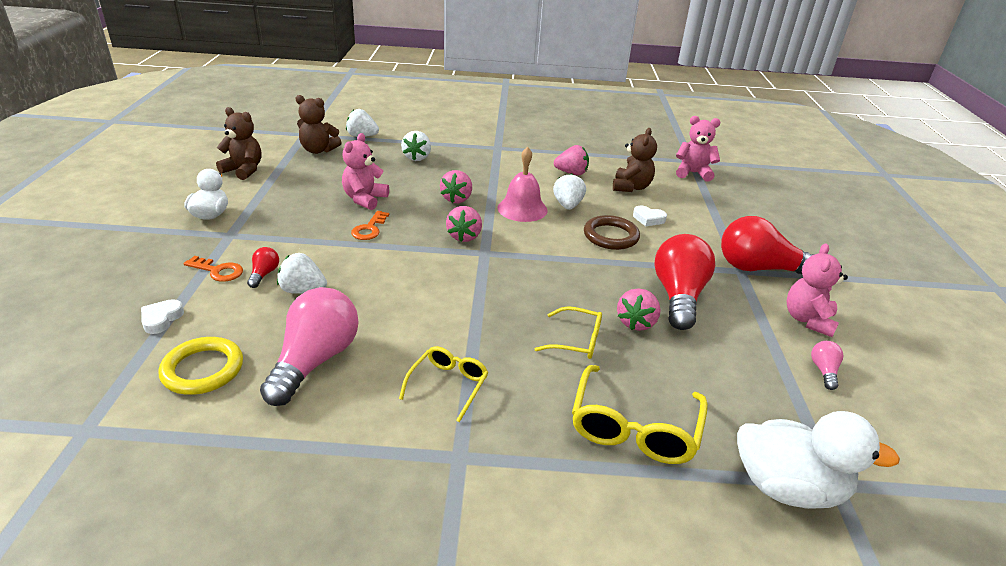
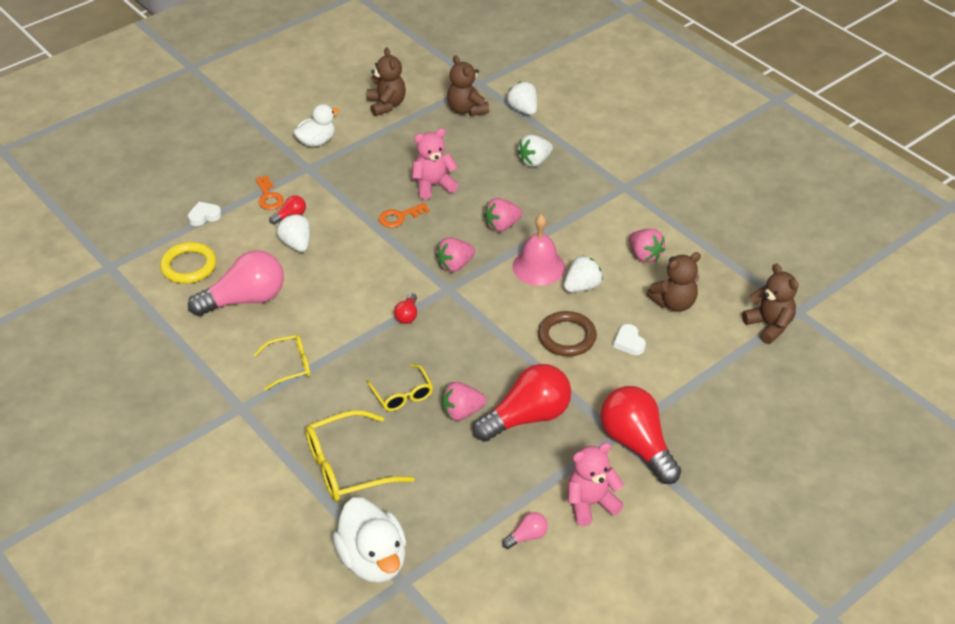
camera: 50 degrees right, 10 degrees up
pink teddy bear [676,116,721,181] -> brown teddy bear [742,263,798,344]
none -> red light bulb [394,293,417,324]

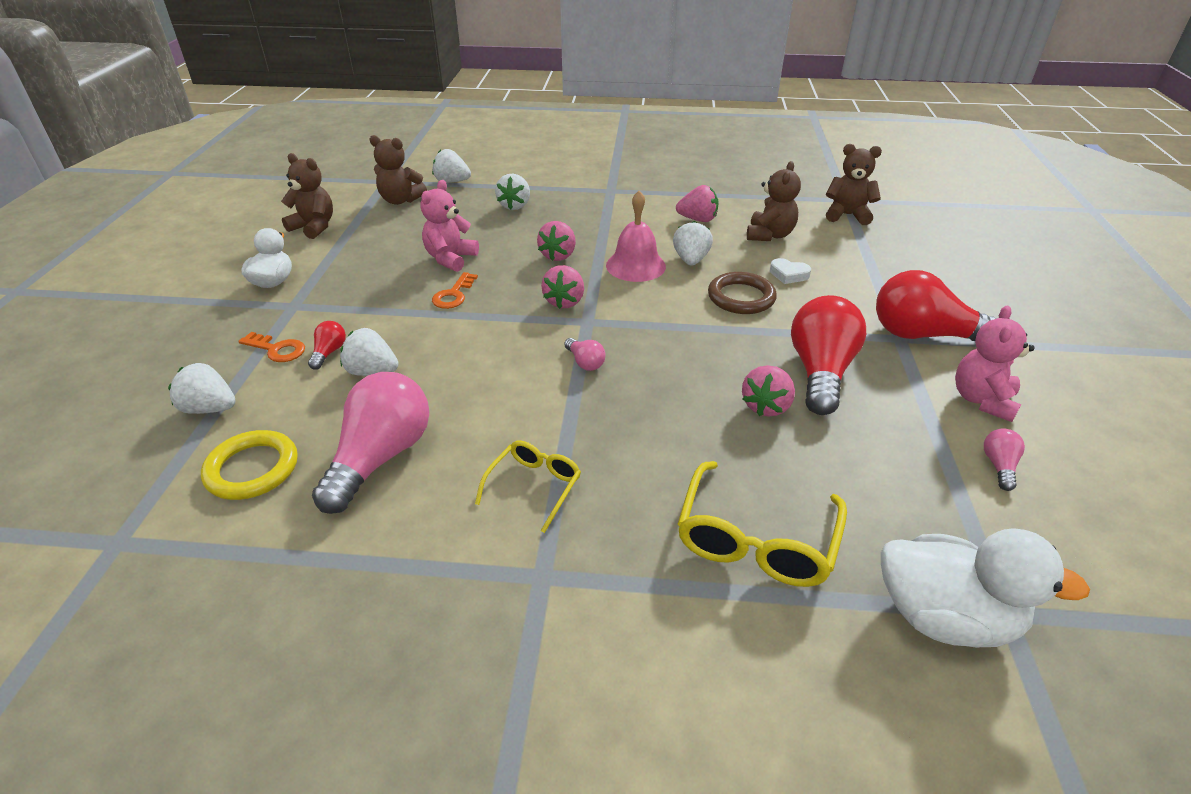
camera: 45 degrees left, 5 degrees down
white heart [188,202,222,226] -> white strawberry [168,363,236,414]
yellow glasses [367,364,433,411] -> none
red light bulb [394,293,417,324] -> pink light bulb [564,338,605,371]

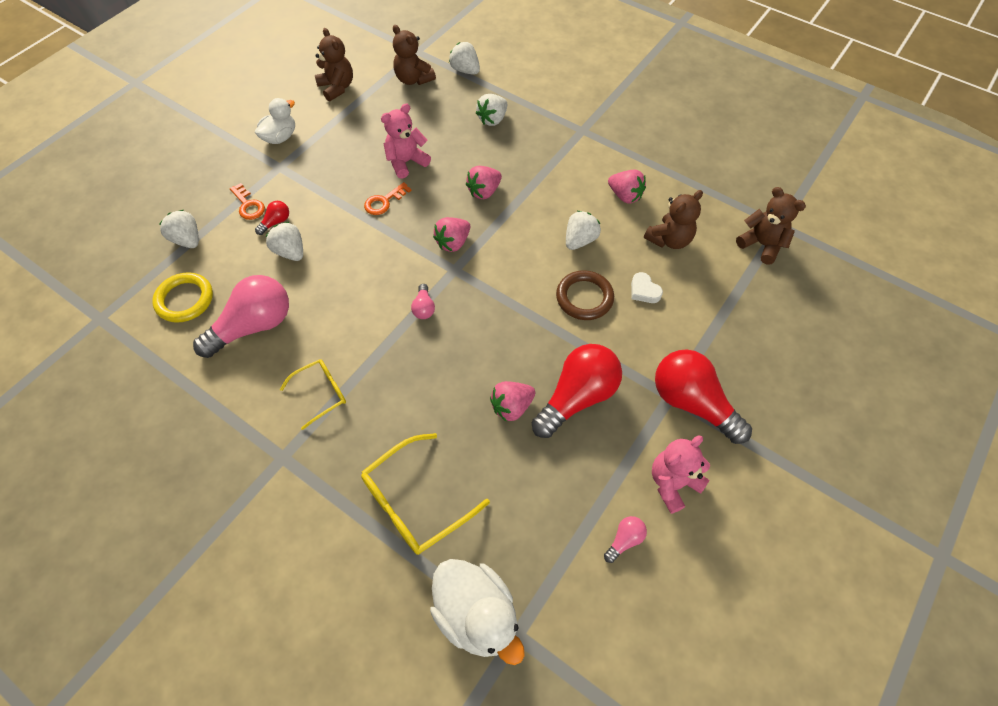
camera: 30 degrees right, 20 degrees up
pink bell [606,191,666,282] -> none

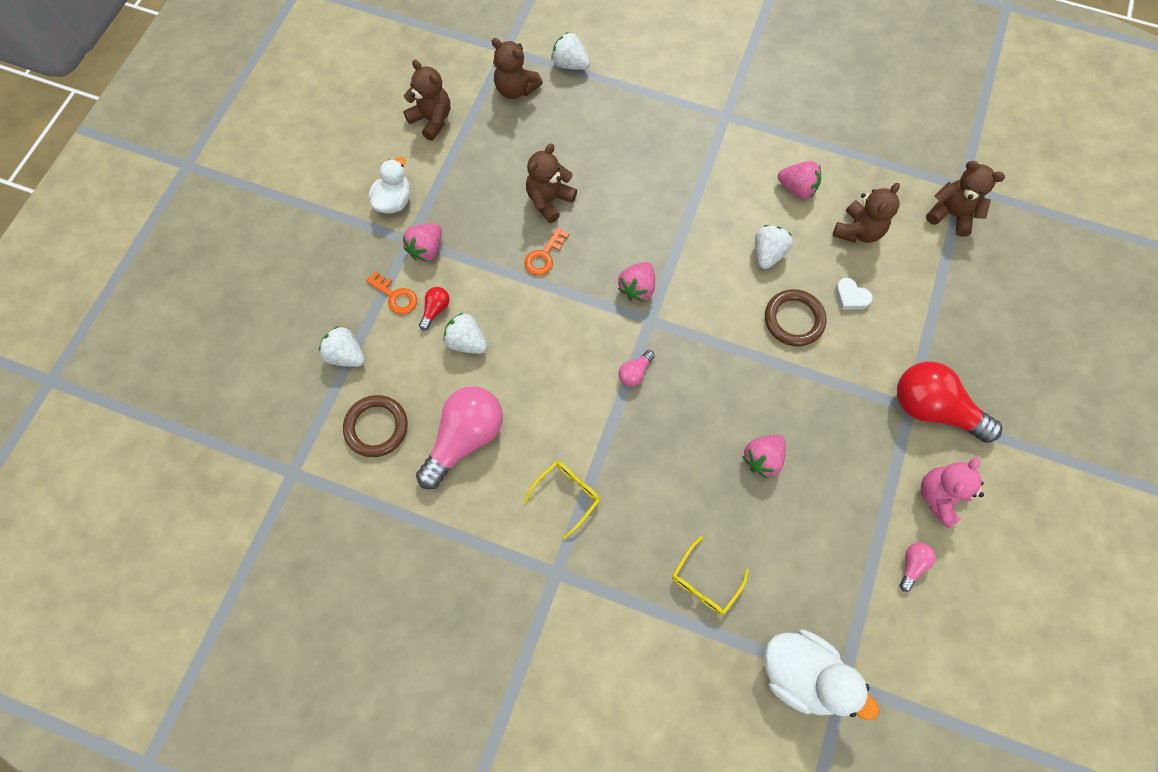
camera: 15 degrees left, 10 degrees up
yellow ring [152,272,213,323] -> brown ring [343,395,408,457]
yellow glasses [361,433,490,555] -> yellow glasses [672,536,749,615], size x0.61
pink teddy bear [381,103,431,179] -> brown teddy bear [526,144,577,223]
pink light bulb [411,284,435,319] -> pink light bulb turned 60 degrees clockwise [619,350,655,386]
pink strawberry [466,166,502,199] -> pink strawberry moved to [403,223,442,262]
white strawberry [476,94,507,126] -> none
red light bulb [532,344,622,438] -> none

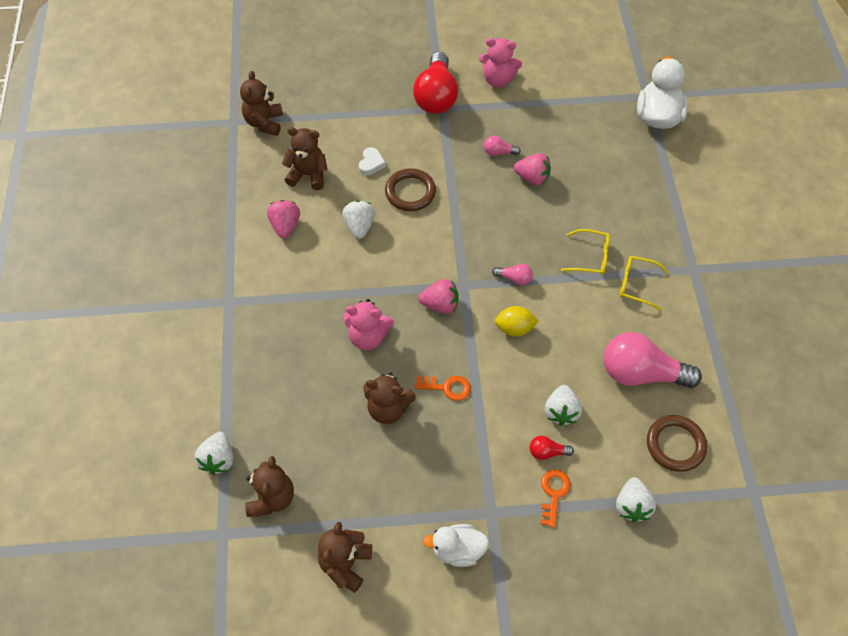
camera: 115 degrees left, 10 degrees down
pink strawberry [403,223,442,262] -> none
yellow glasses [672,536,749,615] -> yellow glasses moved to [561,229,610,275]
white strawberry [755,225,792,269] -> white strawberry turned 90 degrees clockwise [342,201,375,239]
pink light bulb [899,543,936,592] -> pink light bulb moved to [484,136,521,156]
none -> pink teddy bear [343,299,394,350]
none -> yellow lemon [495,306,539,337]

